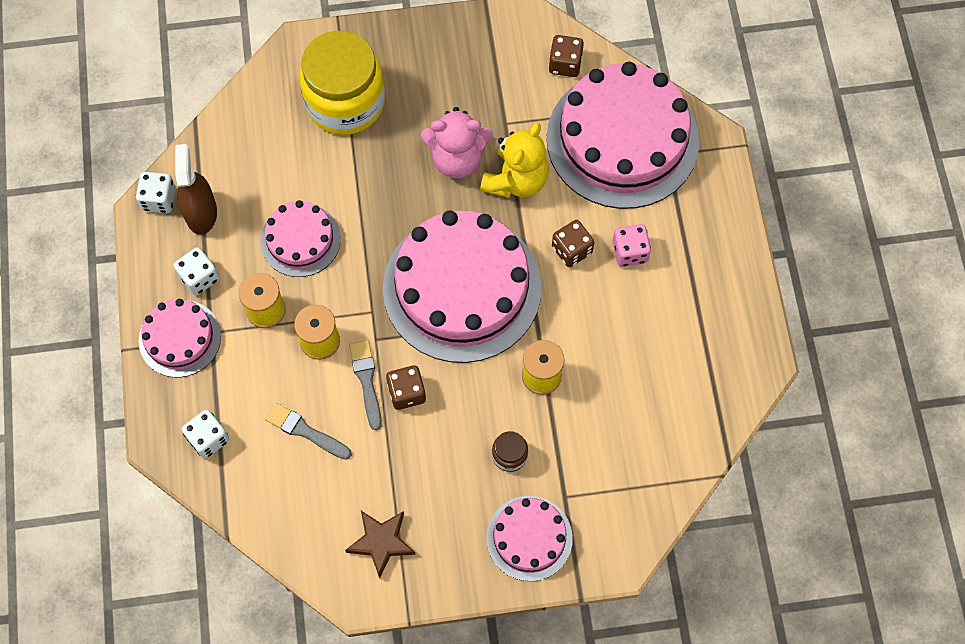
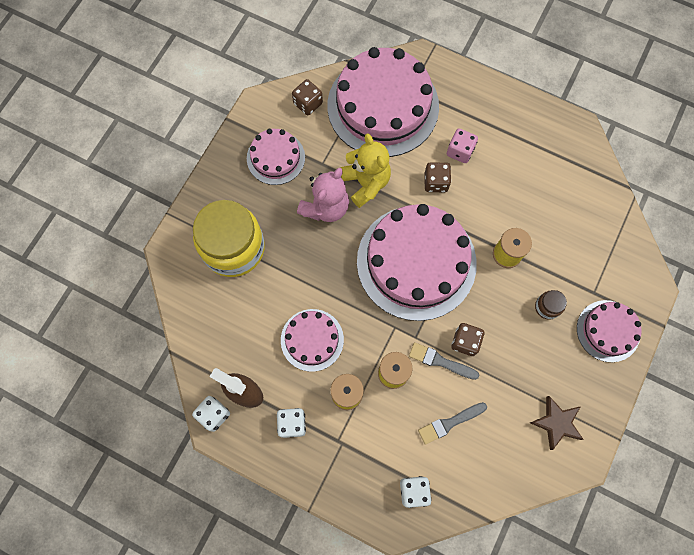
camera: 55 degrees left, 5 degrees up
pink cake [139,299,221,377] -> pink cake moved to [247,129,305,185]

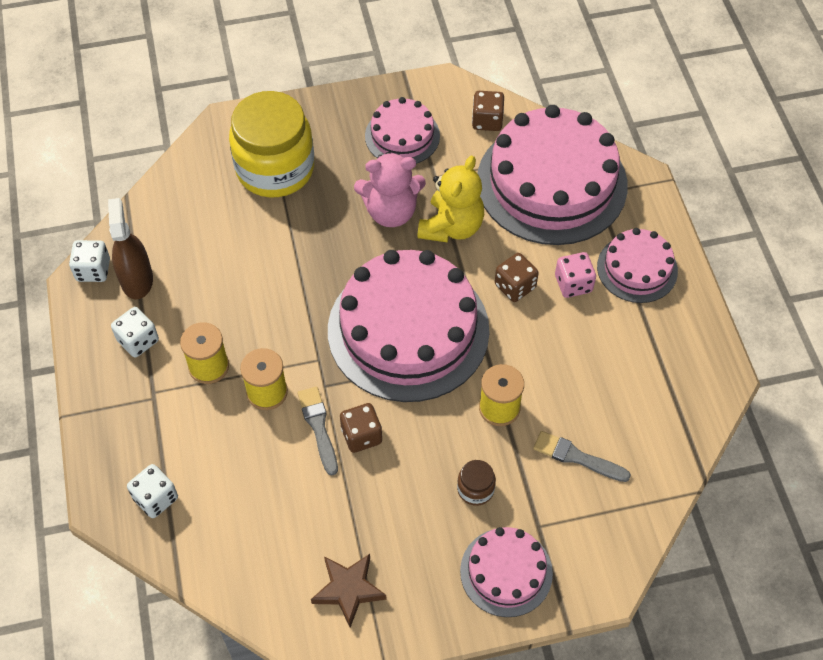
camera: 50 degrees right, 15 degrees down
pink cake [281,309,344,372] -> pink cake moved to [597,228,678,303]
grey brush [418,402,487,445] -> grey brush moved to [533,431,631,482]

